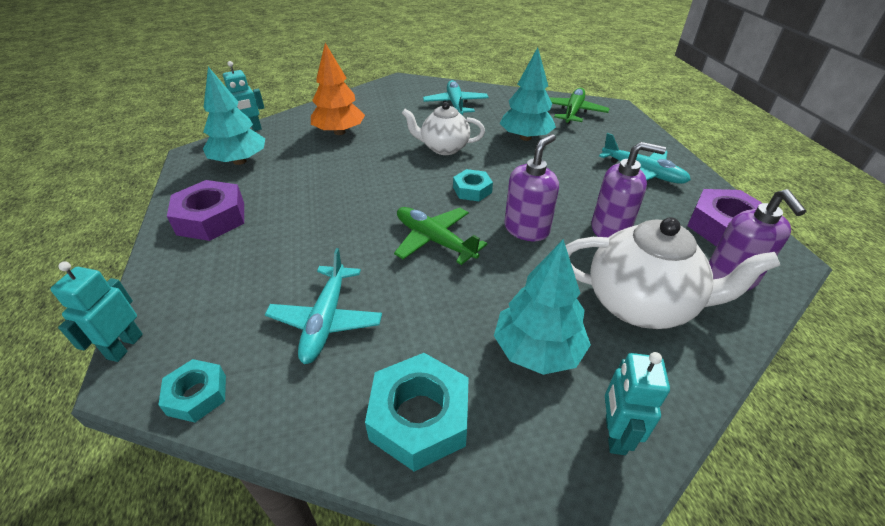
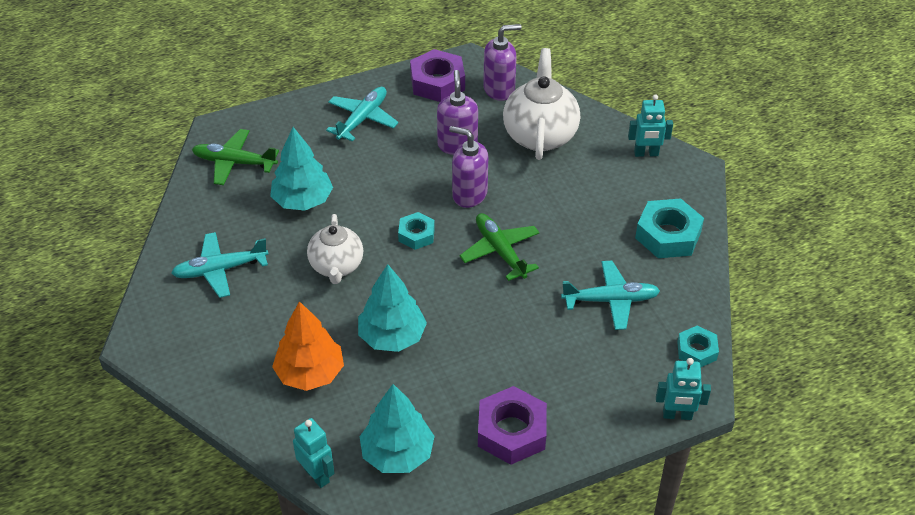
camera: 100 degrees left, 5 degrees up
green plane [394,207,487,265] -> green plane turned 120 degrees clockwise [460,213,540,281]
turquoise tree [494,239,591,375] -> turquoise tree moved to [358,264,427,352]

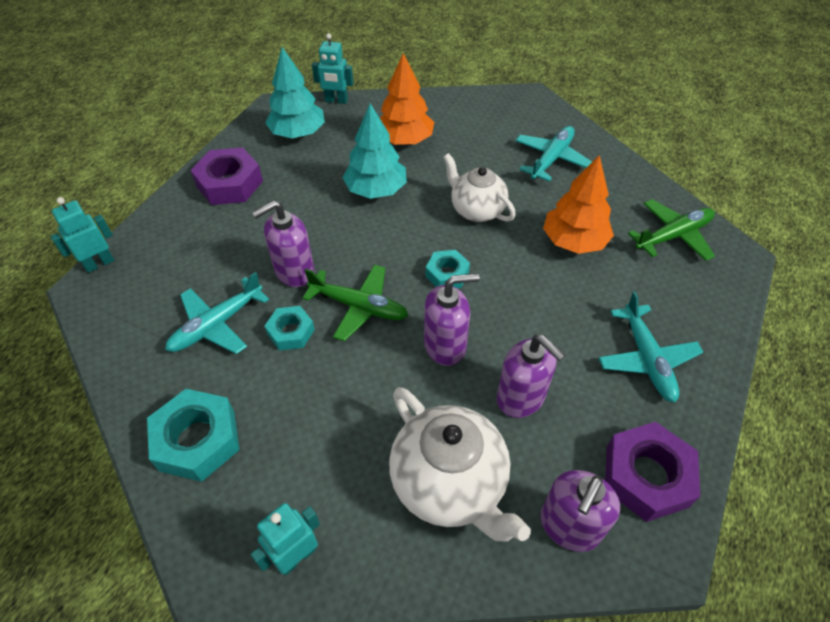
camera: 140 degrees right, 5 degrees up
turquoise tree [270,127,333,211] -> orange tree [543,155,614,254]
turquoise nut [677,326,719,367] -> turquoise nut moved to [265,306,315,350]
none -> purple soap dispenser [252,200,314,287]

